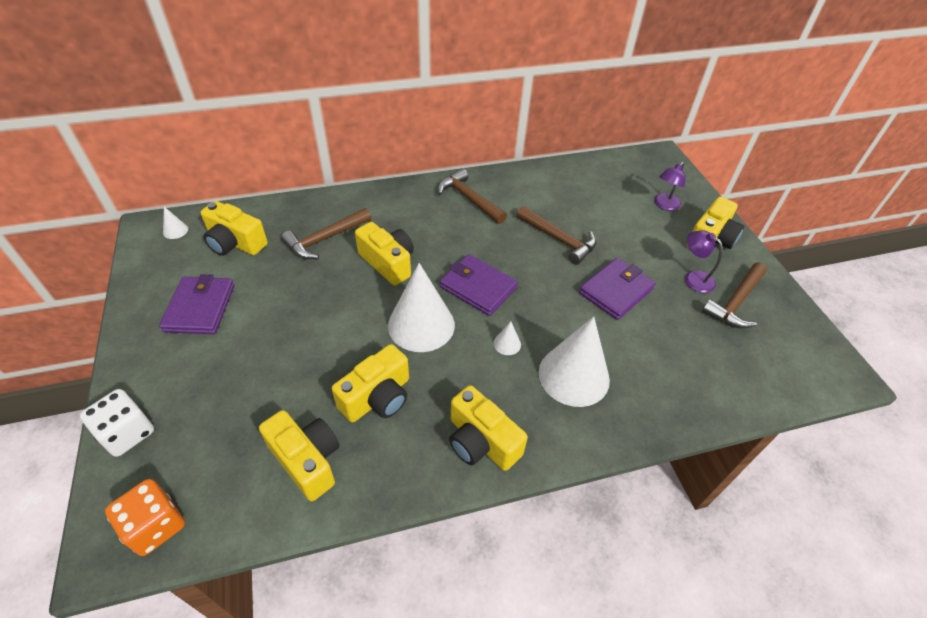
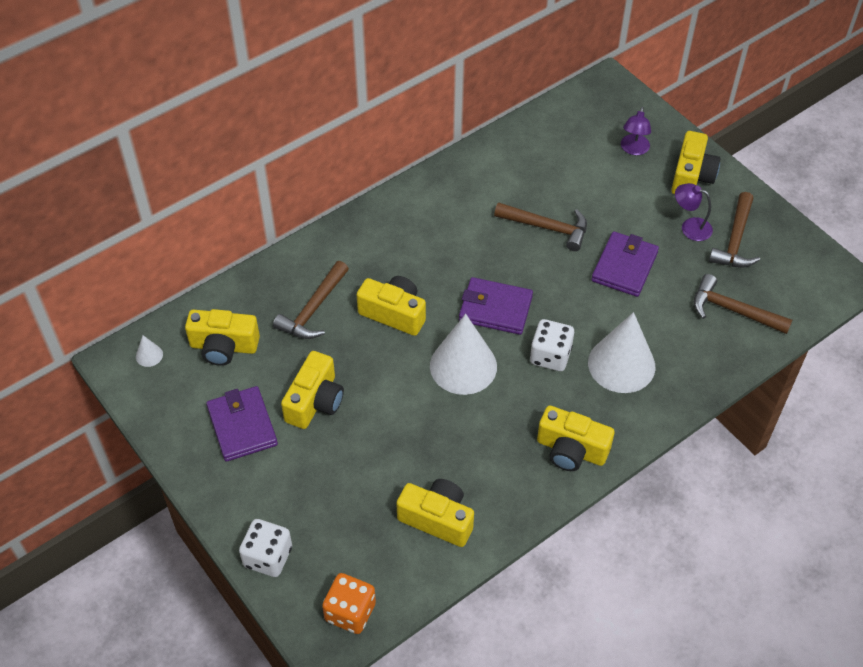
camera: 20 degrees left, 5 degrees up
yellow camera [332,344,409,423] -> yellow camera moved to [281,351,344,429]
brown hammer [438,168,507,224] -> brown hammer moved to [694,274,792,334]
white cone [494,322,521,355] -> white dice [530,319,574,371]

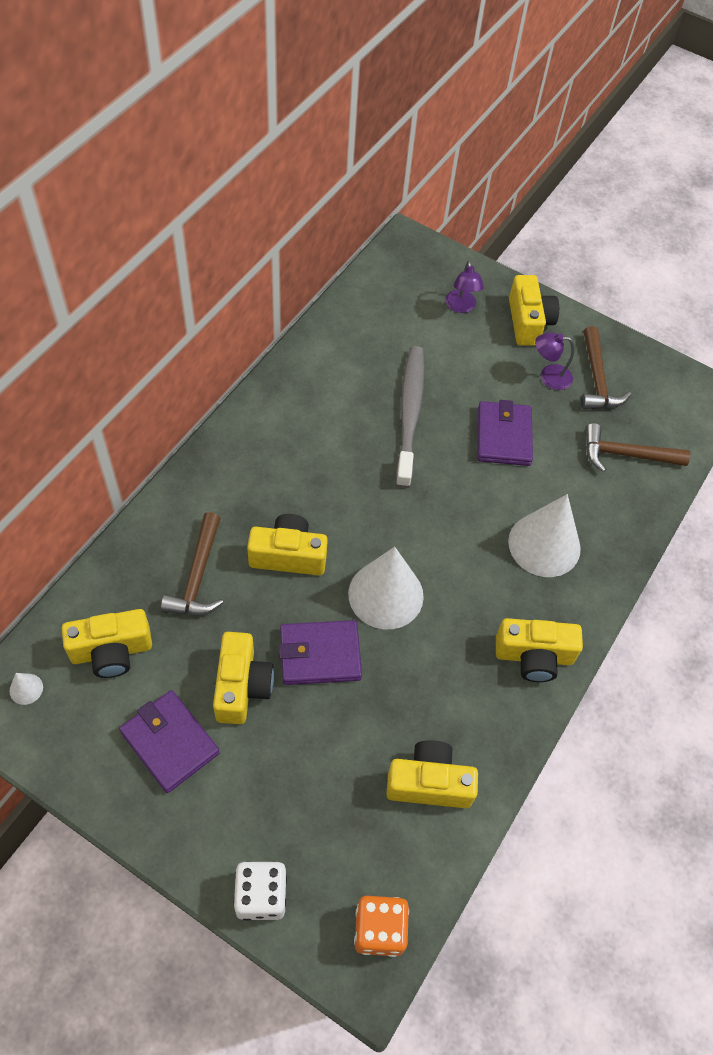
camera: 25 degrees left, 5 degrees up
purple wallet [459,277,533,335] -> purple wallet moved to [279,620,362,685]
brown hammer [494,202,587,251] -> grey toothbrush [396,346,424,488]
white dice [530,319,574,371] -> none

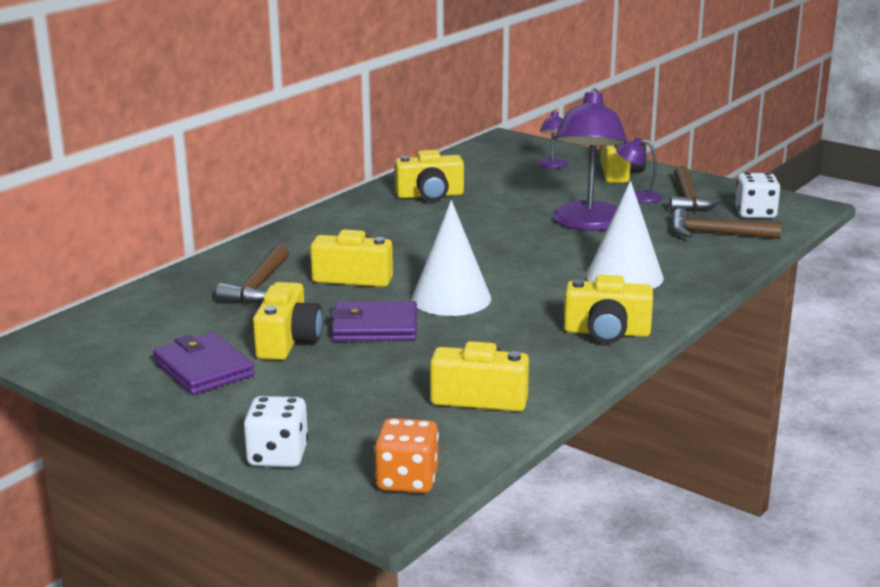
camera: 10 degrees right, 35 degrees down
white cone [9,673,43,705] -> none
yellow camera [62,609,152,678] -> yellow camera moved to [395,150,464,201]
grey toothbrush [396,346,424,488] -> none
purple wallet [477,400,533,466] -> purple lamp [553,88,627,231]
none -> white dice [735,173,780,218]

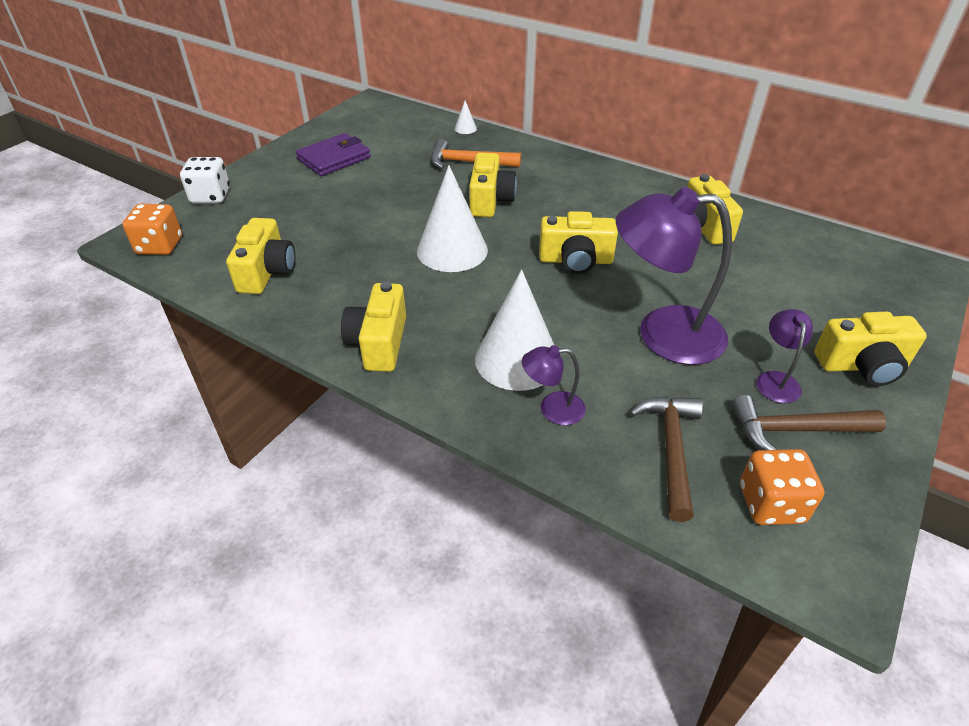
camera: 85 degrees right, 20 degrees up
brown hammer [216,244,289,303] -> orange hammer [431,139,521,169]
yellow camera [253,282,323,360] -> yellow camera moved to [539,211,618,274]
purple wallet [331,301,417,341] -> none
purple lamp [537,110,568,169] -> purple lamp moved to [522,345,586,425]
white dice [735,173,780,218] -> orange dice [740,449,824,525]
none -> white cone [455,101,477,134]

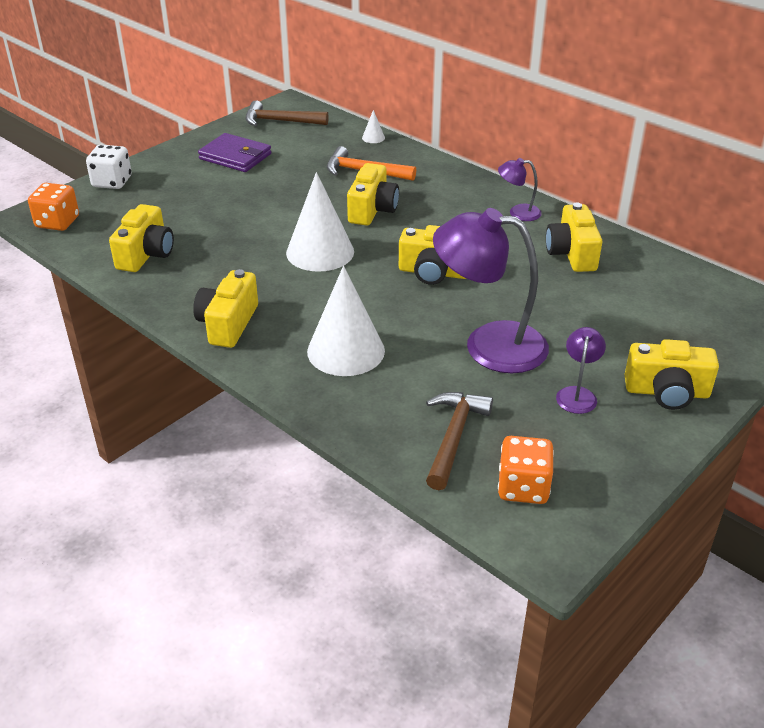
camera: 10 degrees right, 5 degrees down
purple wallet [296,133,371,176] -> purple wallet turned 60 degrees clockwise [198,133,272,172]
purple lamp [522,345,586,425] -> purple lamp moved to [498,158,542,221]
brown hammer [731,395,886,450] -> brown hammer moved to [246,100,329,126]

